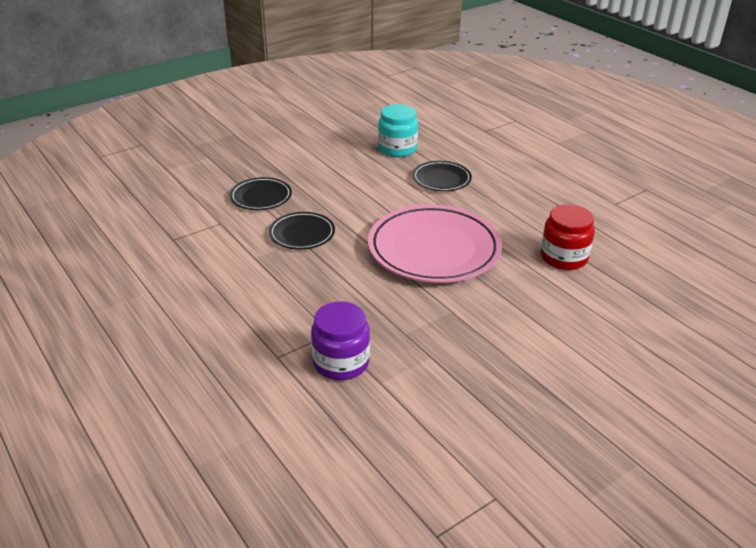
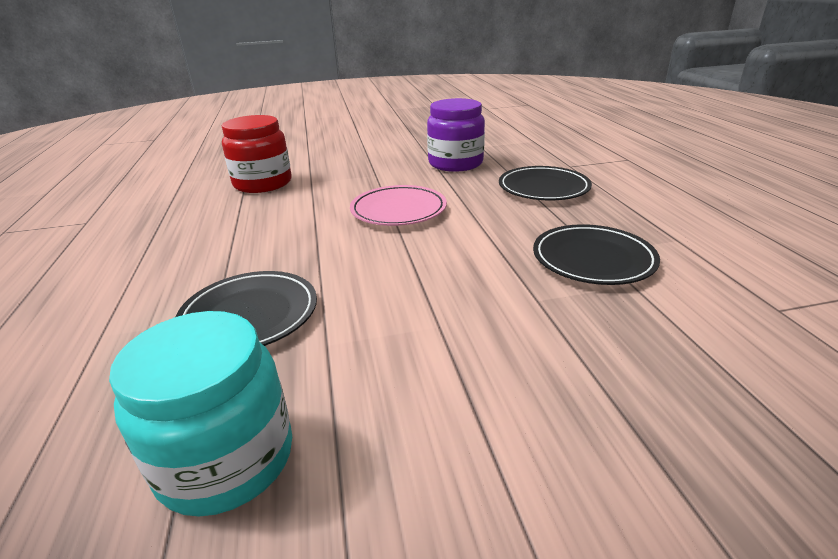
camera: 155 degrees left, 5 degrees down
black plate [230,177,292,210] -> black plate moved to [499,166,592,200]
purple jar [311,301,370,380] -> purple jar moved to [427,98,485,172]
pink plate [368,205,502,283] -> pink plate [350,185,447,226], size x0.51

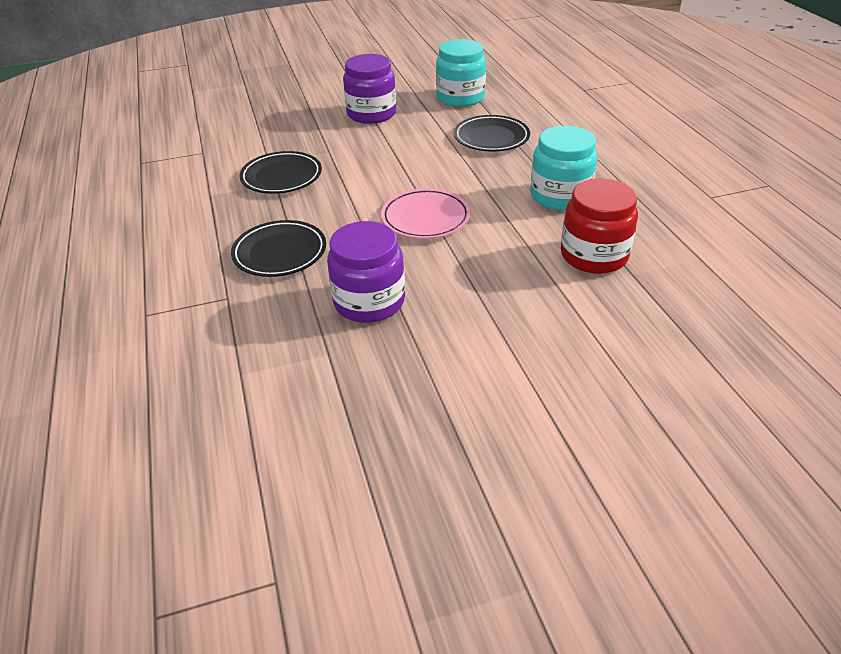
camera: 175 degrees right, 10 degrees up
none -> purple jar [343,54,396,124]
none -> turquoise jar [531,126,598,211]

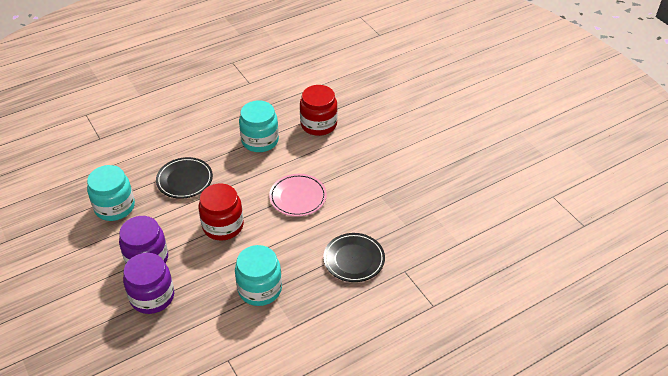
camera: 105 degrees left, 5 degrees up
black plate [239,151,322,194] -> turquoise jar [235,245,282,306]
purple jar [327,221,405,323] -> purple jar moved to [123,253,174,314]
none -> red jar [198,183,244,241]

